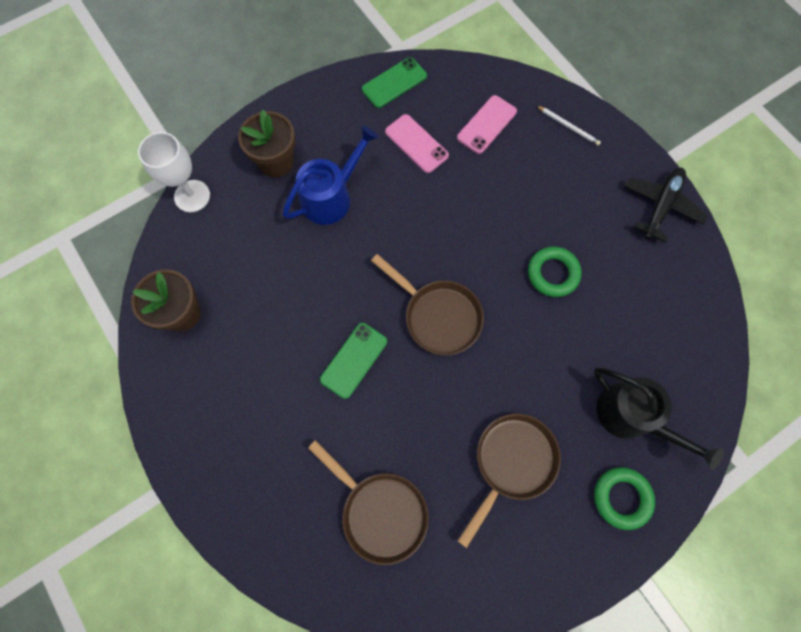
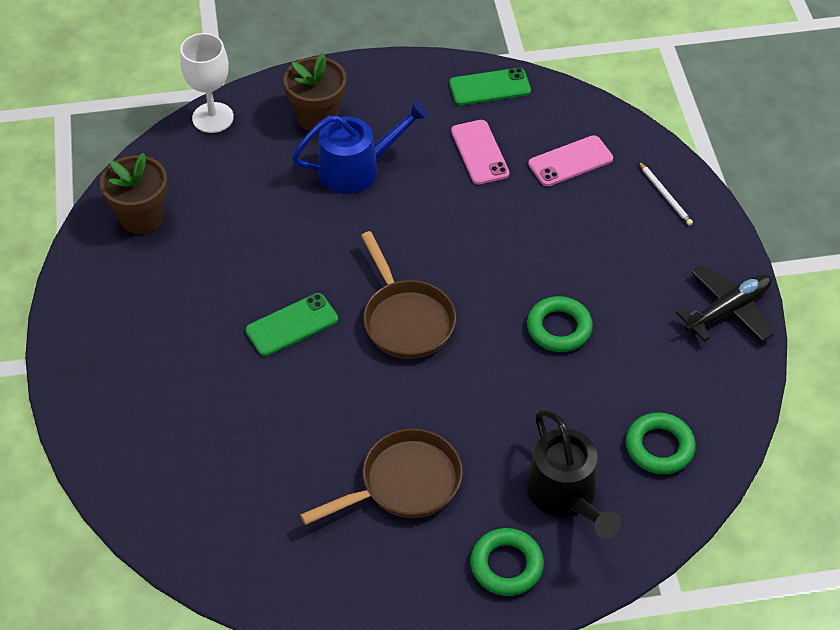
camera: 25 degrees right, 20 degrees down
brown pan [308,440,429,565] -> none
none -> green ring [626,412,696,474]

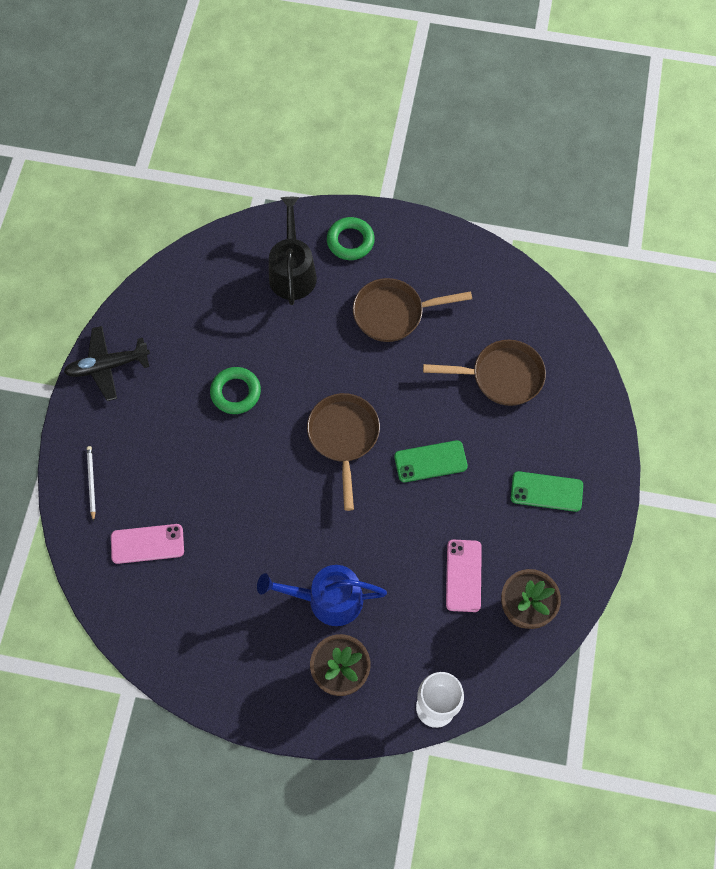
camera: 160 degrees left, 15 degrees up
green phone [449,68,531,105] -> green phone moved to [511,471,583,512]
pink phone [451,120,510,185] -> pink phone moved to [446,540,482,612]
green ring [626,412,696,474] -> none
none -> brown pan [423,340,546,406]

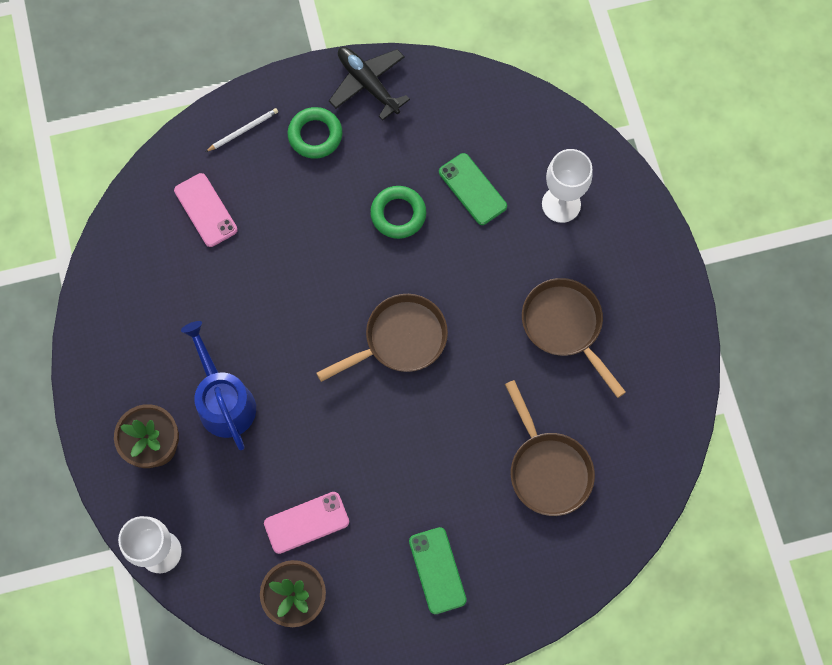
camera: 65 degrees right, 5 degrees up
black watering can [269,197,317,305] -> white goblet [542,149,593,223]
green ring [327,217,375,260] -> green ring moved to [288,107,342,159]
green phone [394,440,468,482] -> green phone moved to [439,153,507,225]

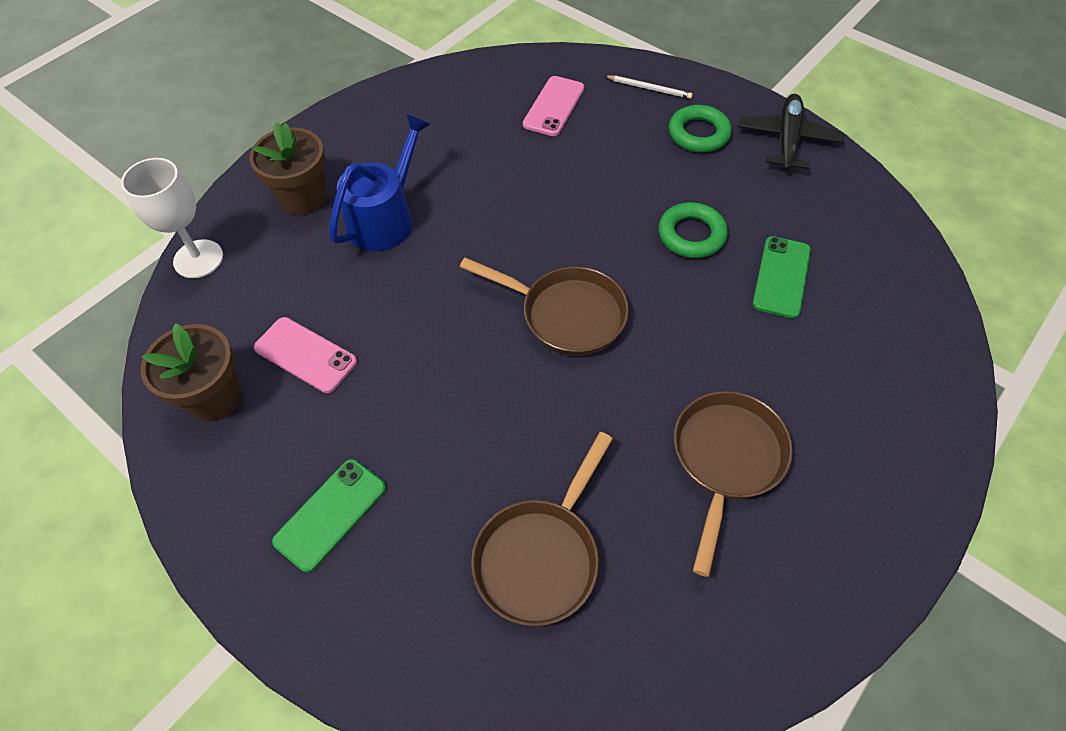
camera: 55 degrees right, 15 degrees down
white goblet [542,149,593,223] -> none

